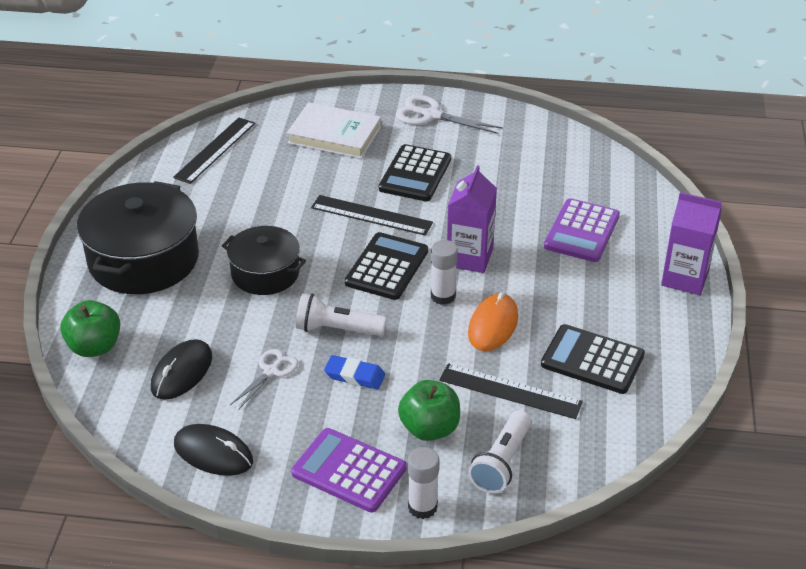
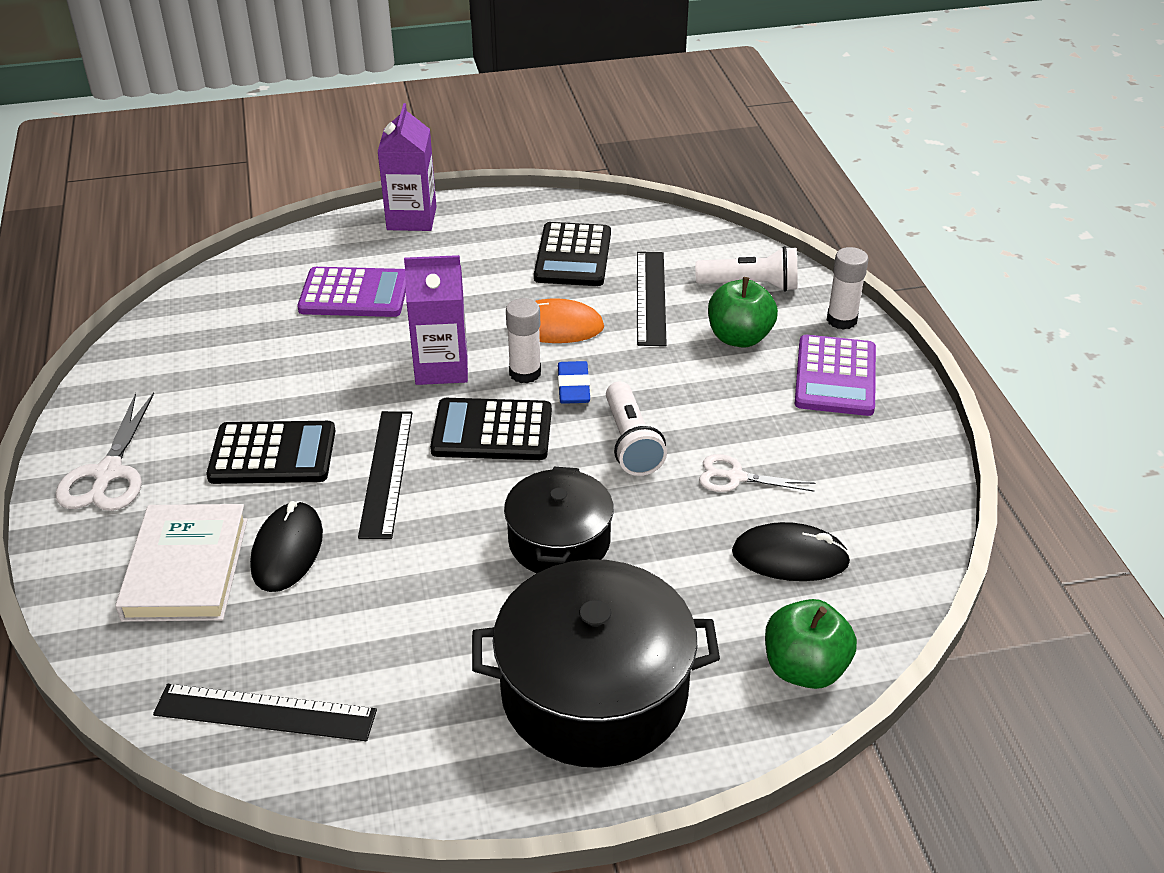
camera: 110 degrees left, 0 degrees up
black mouse [174,424,253,476] -> black mouse moved to [250,501,323,592]
blue eraser [324,355,385,389] -> blue eraser moved to [558,361,590,404]

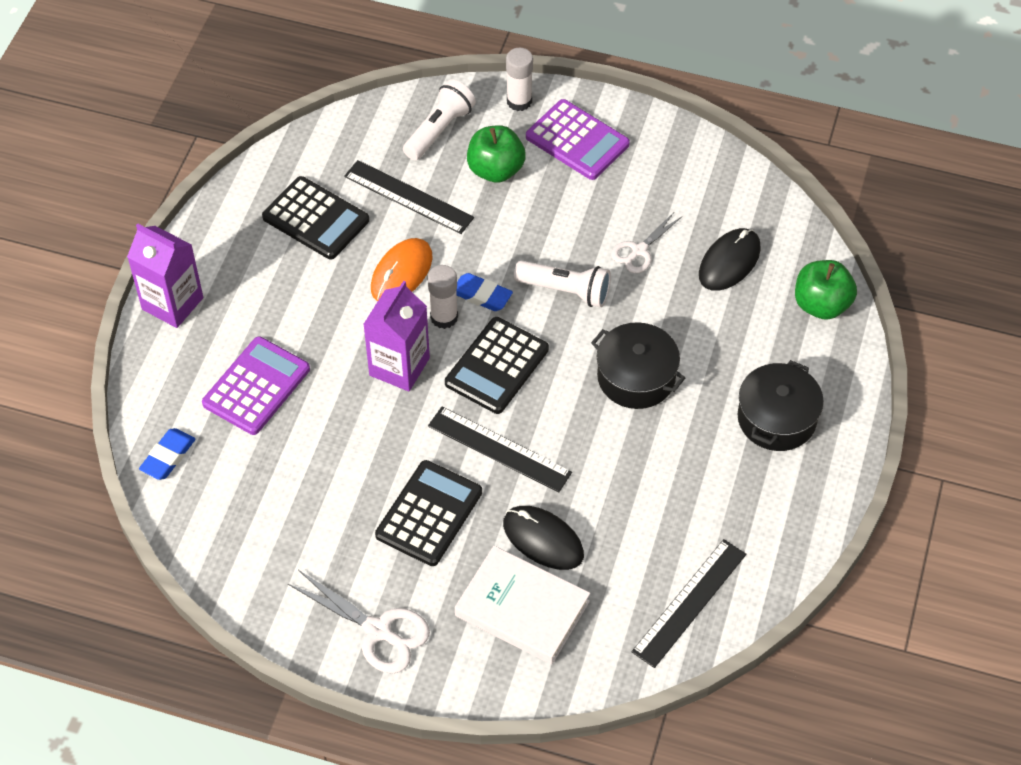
camera: 60 degrees left, 15 degrees up
black pot [472,559,720,768] -> black pot [738,360,824,451], size x0.61
none -> blue eraser [139,428,196,480]

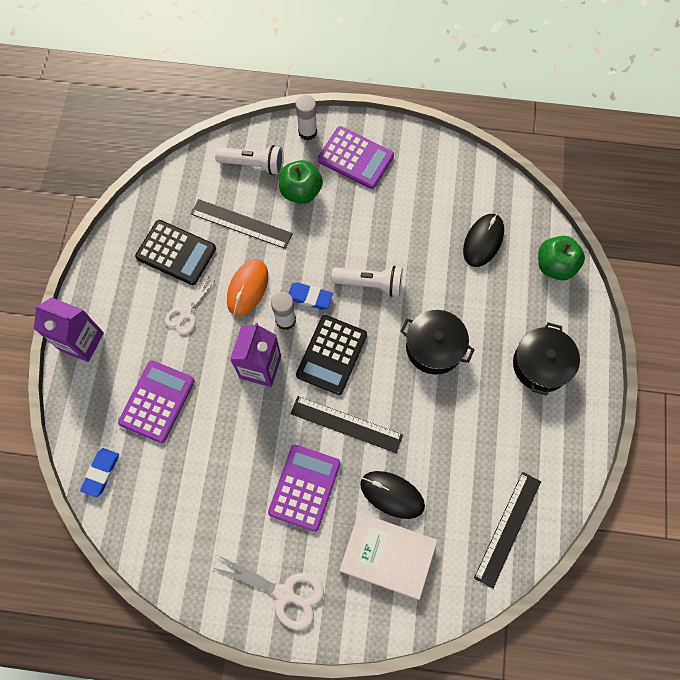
camera: 10 degrees left, 15 degrees up
black calculator [375,460,482,566] -> purple calculator [268,445,341,532]
white flashlight [403,80,476,160] -> white flashlight turned 75 degrees clockwise [215,145,284,175]
white scissors [611,212,681,273] -> white scissors moved to [165,277,216,335]

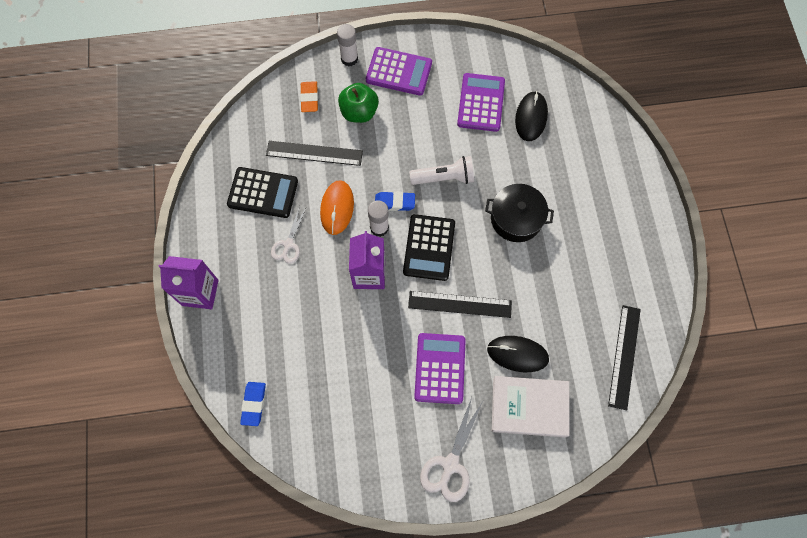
camera: 15 degrees left, 0 degrees up
purple calculator [118,360,194,443] -> purple calculator moved to [457,73,505,132]
white scissors [211,554,324,630] -> white scissors turned 105 degrees clockwise [420,397,483,502]
white flashlight [215,145,284,175] -> orange eraser [300,81,318,112]
black pot [513,322,580,396] -> none
green apple [538,236,585,280] -> none

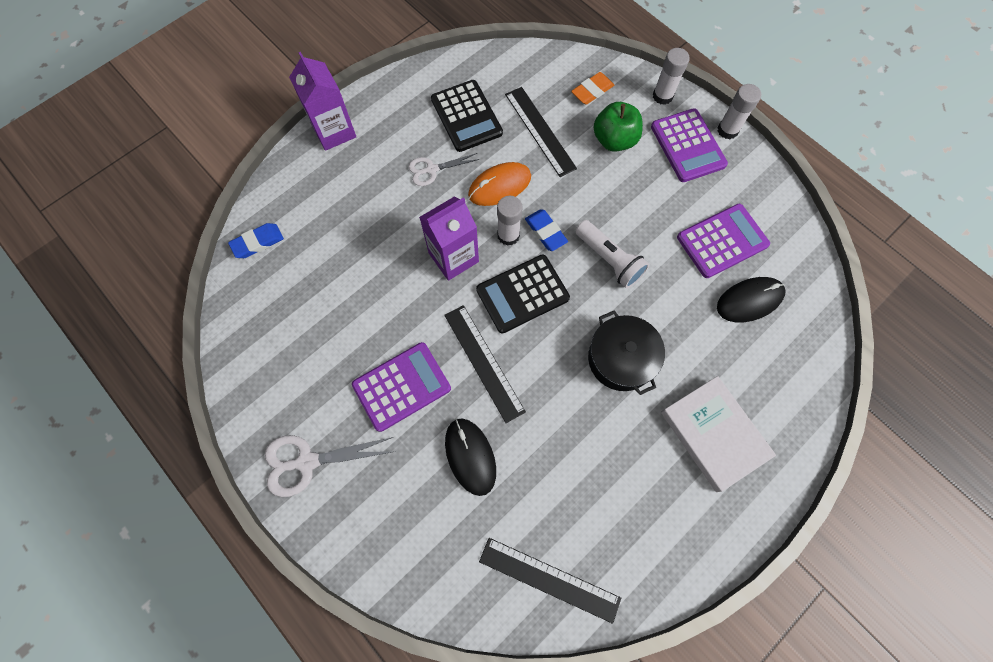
camera: 55 degrees right, 0 degrees up
white book [492,376,569,438] -> white book moved to [661,376,776,492]
black ruler [608,305,641,410] -> black ruler turned 45 degrees clockwise [479,538,621,624]
none -> white glue stick [718,84,761,139]

